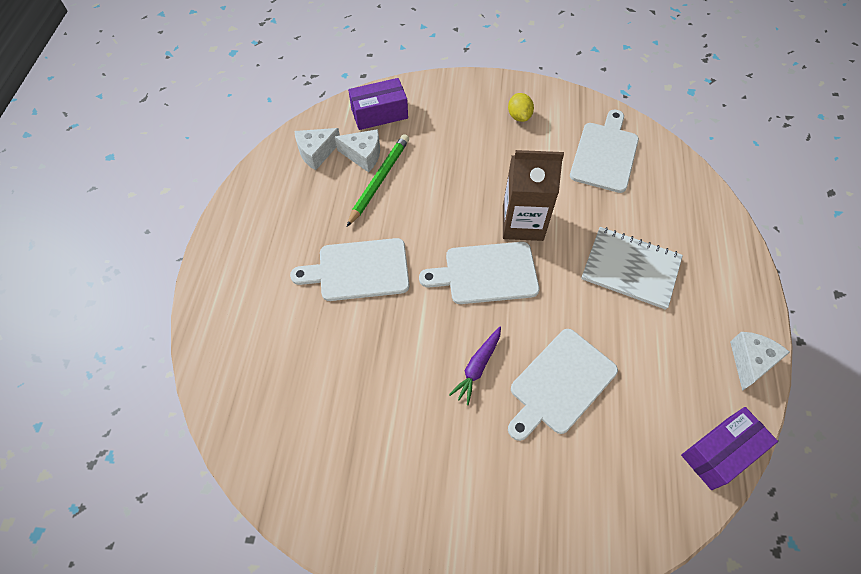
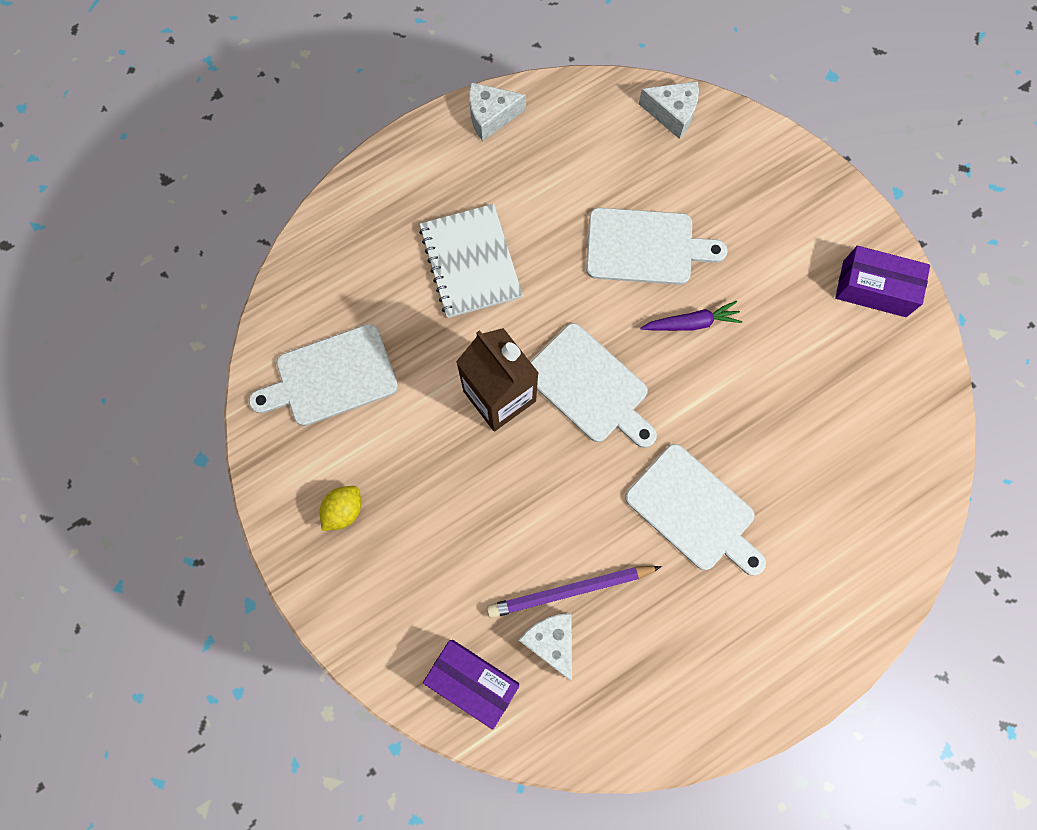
camera: 130 degrees left, 15 degrees up
white cheese [295,128,340,170] -> white cheese moved to [639,81,699,139]
green pencil [347,134,409,227] -> purple pencil [487,566,662,618]
purple box [681,407,778,490] -> purple box moved to [835,246,930,317]

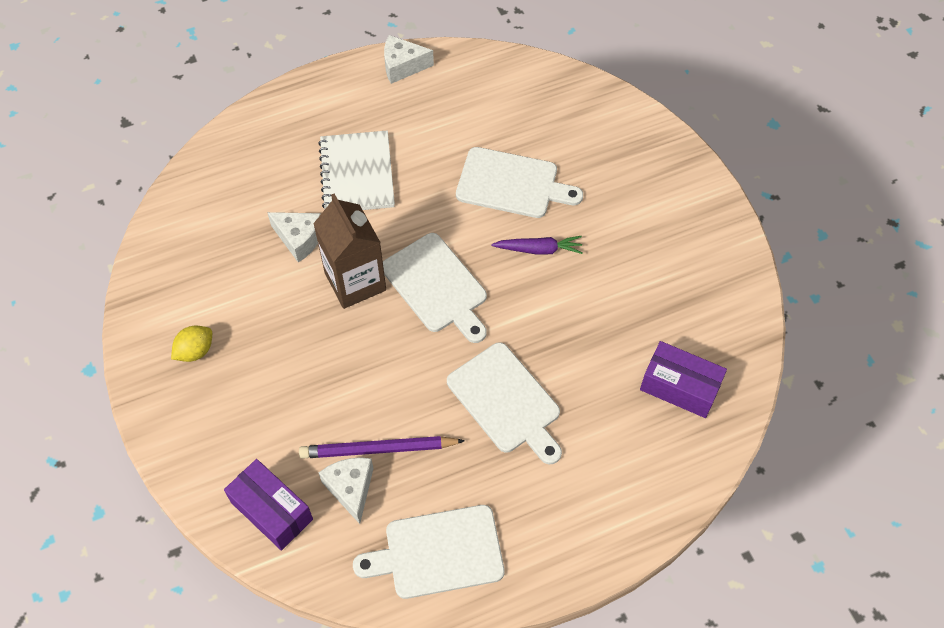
camera: 10 degrees right, 15 degrees down
white cutting board [249,324,398,426] -> white cutting board moved to [353,505,505,599]
white cheese [639,81,699,139] -> white cheese moved to [267,212,321,263]
purple box [835,246,930,317] -> purple box moved to [640,341,727,418]

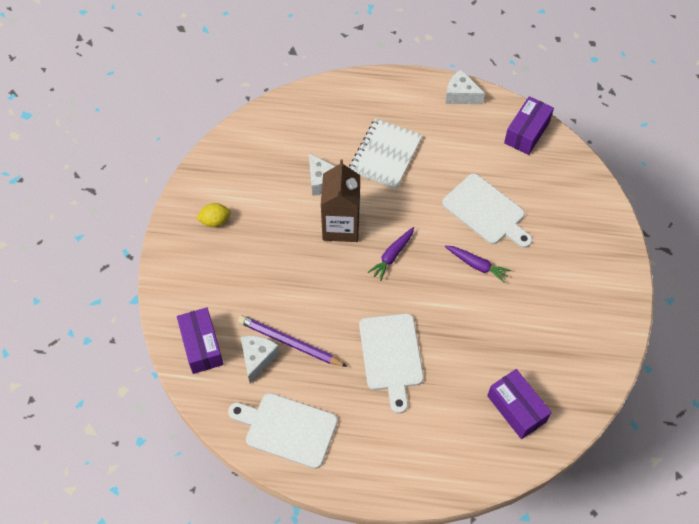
camera: 30 degrees right, 0 degrees up
white cutting board [383,233,487,343] -> purple carrot [368,227,414,281]
none -> purple box [504,96,554,155]

